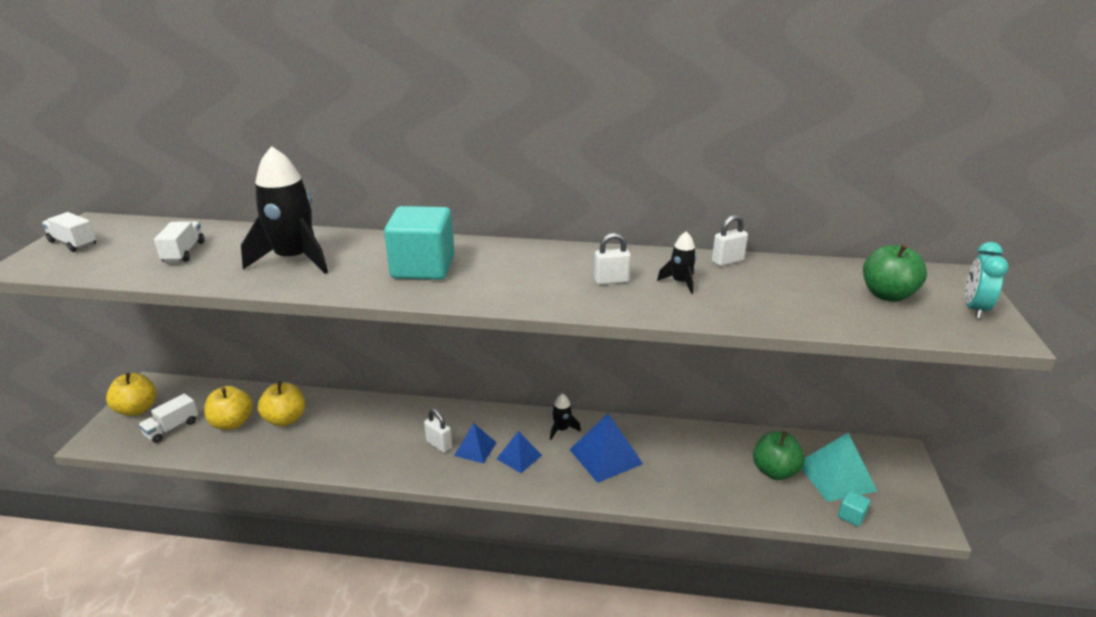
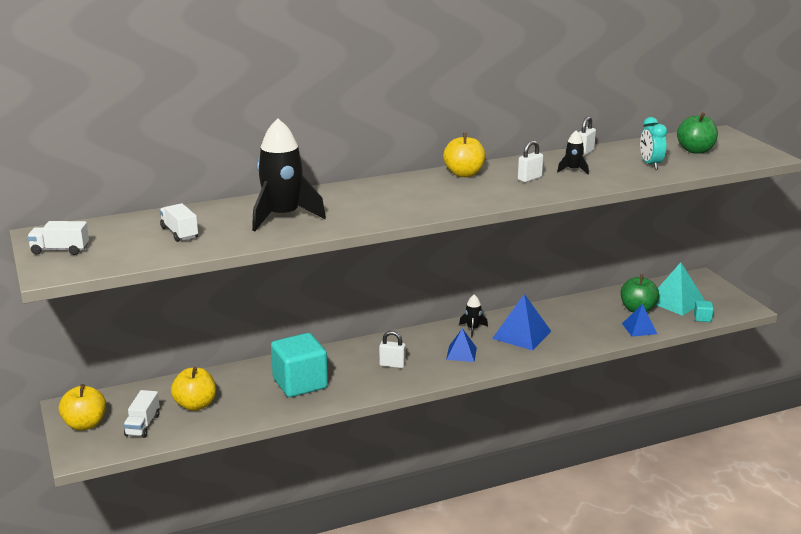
camera: 30 degrees left, 5 degrees down
yellow apple [258,381,305,427] -> yellow apple moved to [443,133,486,177]
turquoise cube [384,206,454,280] -> turquoise cube moved to [271,333,328,397]
blue pyramid [454,423,497,464] -> blue pyramid moved to [622,304,657,337]
turquoise clock [965,242,1009,319] -> turquoise clock moved to [640,117,667,169]

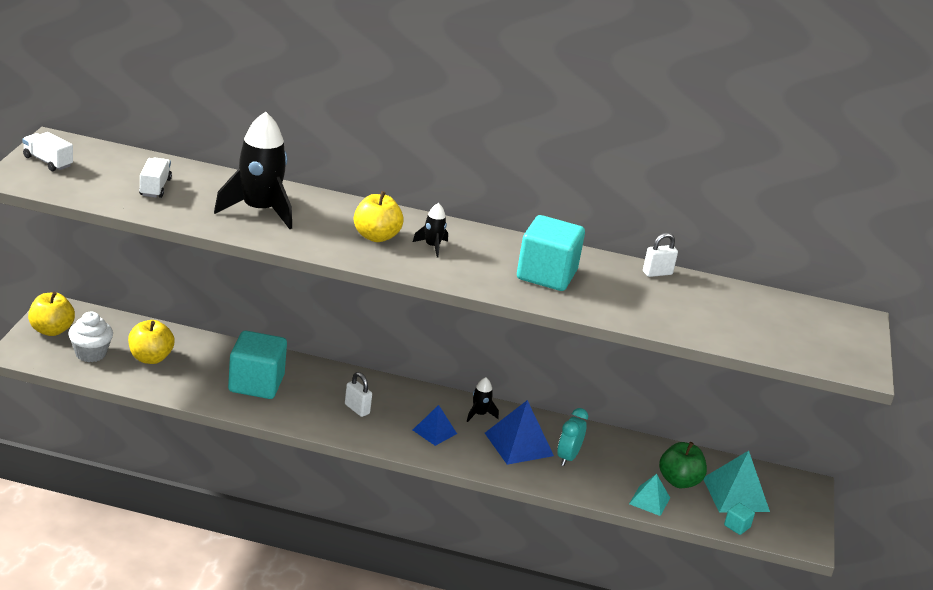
camera: 30 degrees right, 5 degrees up
white truck [123,390,160,438] -> white cupcake [68,312,113,362]
yellow apple [443,133,486,177] -> yellow apple moved to [354,191,404,242]
white padlock [518,140,543,182] -> turquoise cube [517,215,585,291]
black rocket [557,130,589,174] -> black rocket moved to [413,203,448,257]
blue pyramid [622,304,657,337] -> turquoise pyramid [629,474,670,516]
turquoise clock [640,117,667,169] -> turquoise clock moved to [557,408,588,466]
green apple [677,112,718,154] -> none

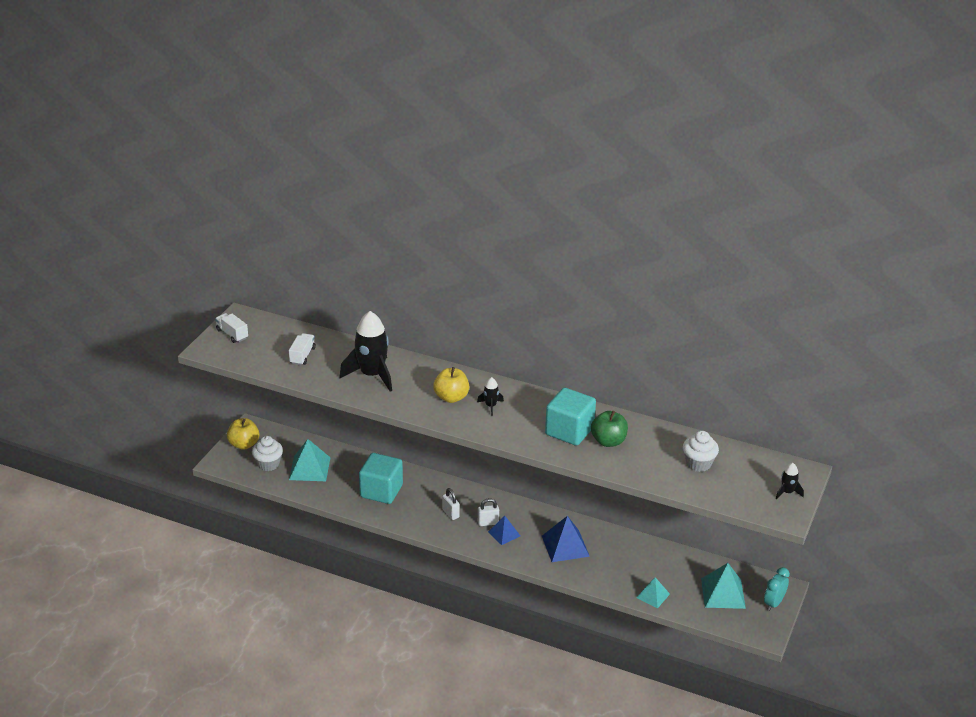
camera: 15 degrees right, 5 degrees up
yellow apple [128,320,175,364] -> turquoise pyramid [289,439,331,481]
black rocket [467,377,499,422] -> black rocket moved to [776,463,804,499]
turquoise clock [557,408,588,466] -> turquoise clock moved to [764,567,790,611]
white padlock [643,233,678,277] -> white padlock moved to [478,498,499,526]
green apple [659,442,707,488] -> green apple moved to [591,411,628,447]
turquoise cube [724,503,755,535] -> none
none -> white cupcake [683,431,719,472]

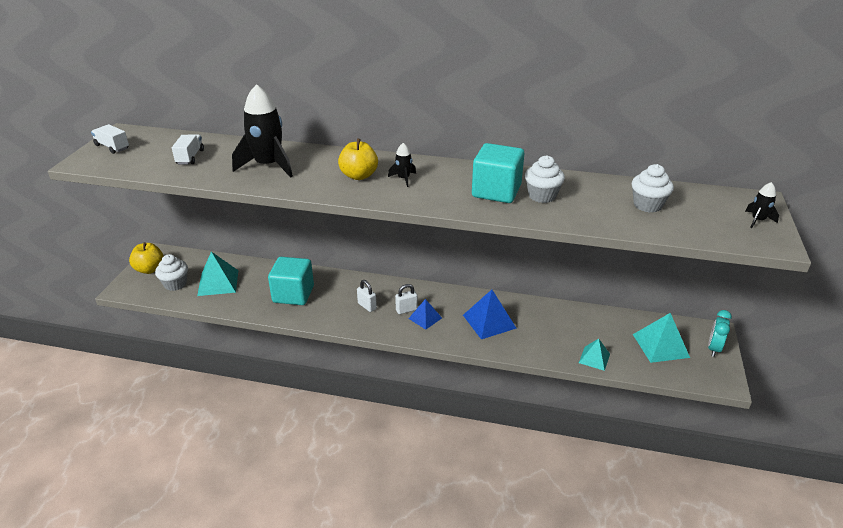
camera: 10 degrees left, 0 degrees up
green apple [591,411,628,447] -> white cupcake [525,155,565,203]

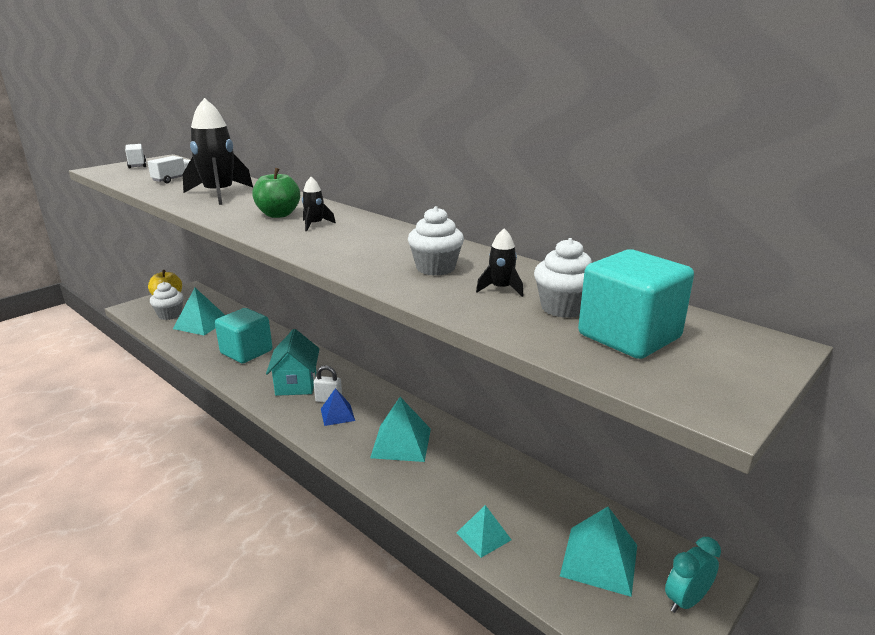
camera: 30 degrees right, 10 degrees down
yellow apple [338,138,378,180] -> green apple [252,168,300,218]
white padlock [357,280,377,312] -> turquoise house [266,329,320,396]
blue pyramid [463,290,517,339] -> turquoise pyramid [370,397,431,462]
turquoise cube [472,143,524,203] -> turquoise cube moved to [578,249,694,359]
black rocket [745,182,779,228] -> black rocket moved to [476,229,523,297]

